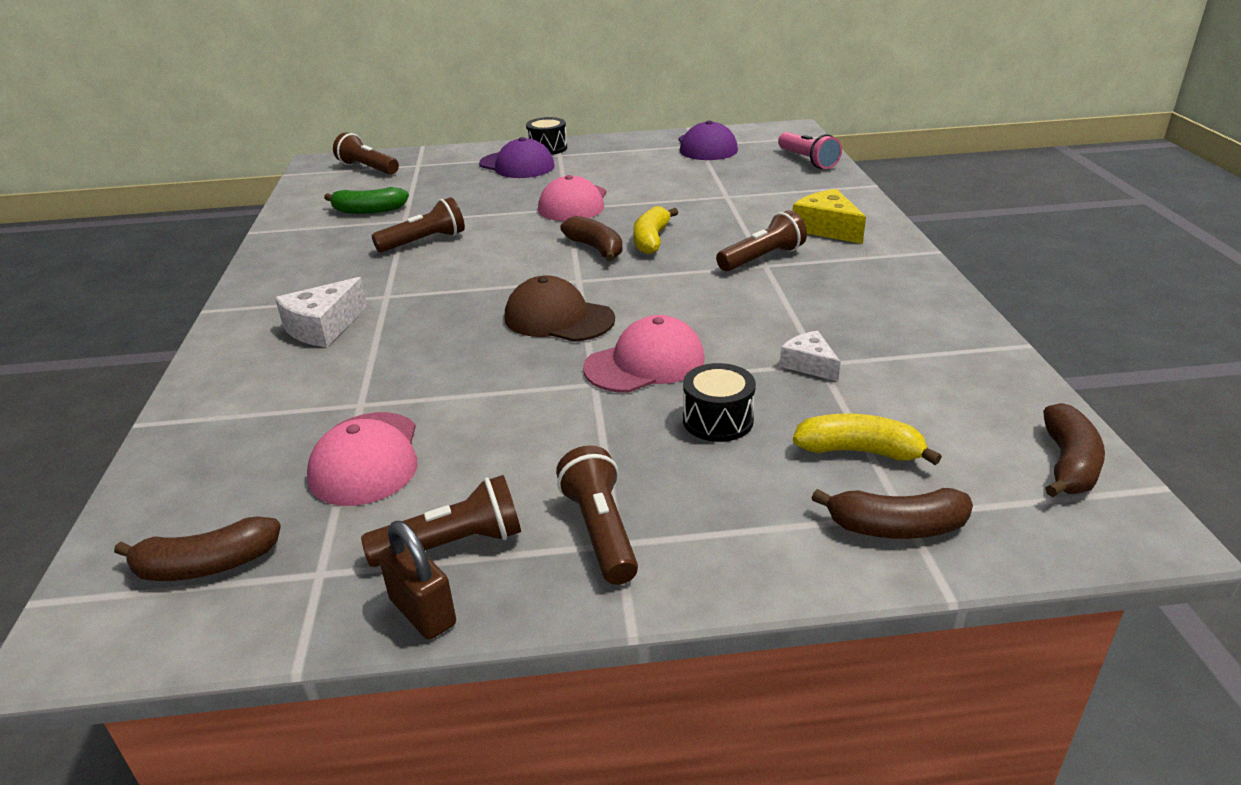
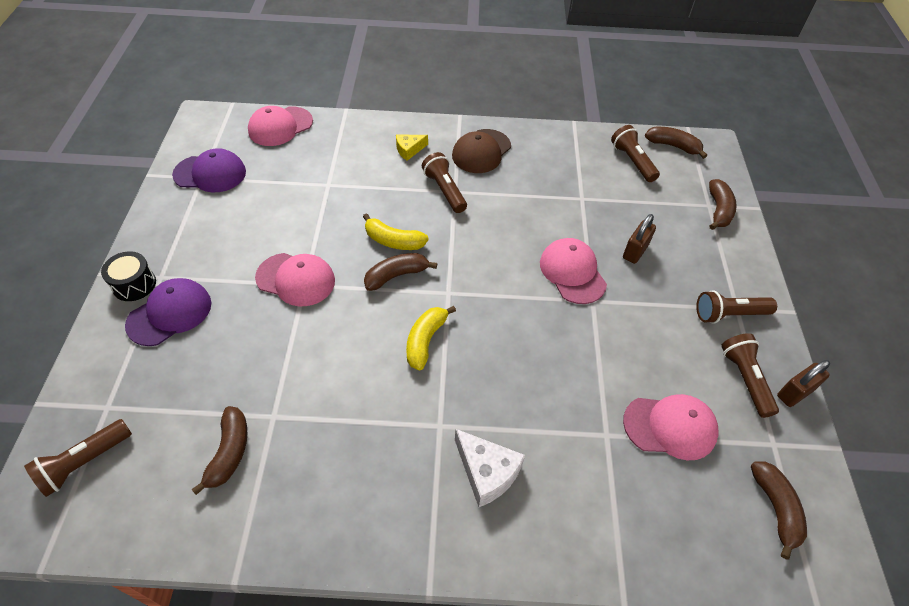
camera: 85 degrees left, 20 degrees up
green banana [324,187,409,214] -> brown banana [191,406,247,495]
brown flashlight [372,197,465,252] -> brown flashlight moved to [611,125,660,182]
brown cap [504,276,615,342] -> brown cap moved to [452,129,511,173]
black drum [683,363,756,442] -> brown padlock [623,214,656,264]
pink flashlight [778,132,842,169] -> pink cap [248,106,313,146]
white cheese [780,331,841,381] -> none
yellow cheese [793,189,866,244] -> yellow cheese [396,135,428,161], size x0.63
yellow banana [793,413,942,465] -> yellow banana moved to [406,306,456,370]

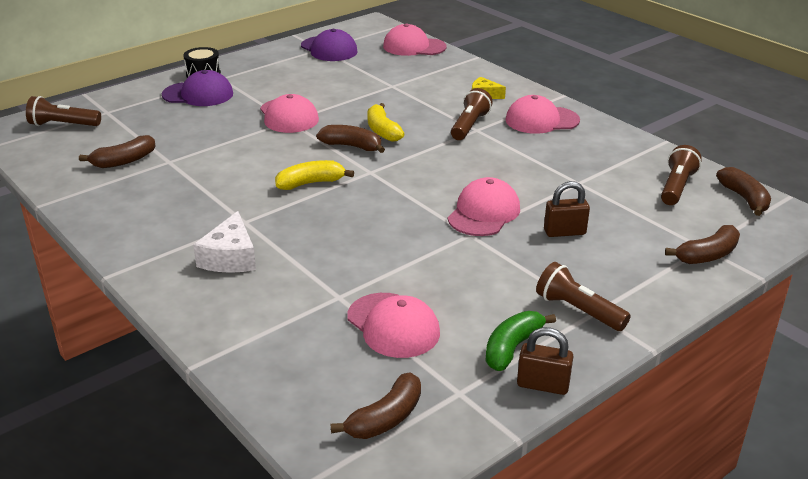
camera: 50 degrees right, 20 degrees down
brown cap [452,129,511,173] -> pink cap [506,95,580,134]
brown flashlight [721,333,779,418] -> green banana [485,311,556,371]

